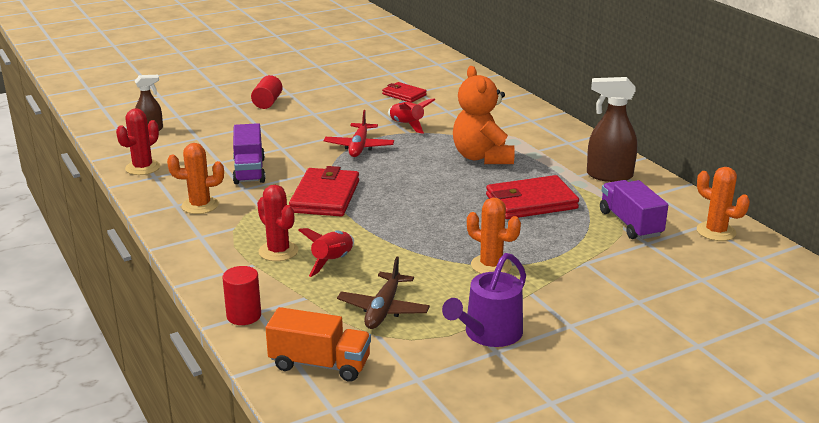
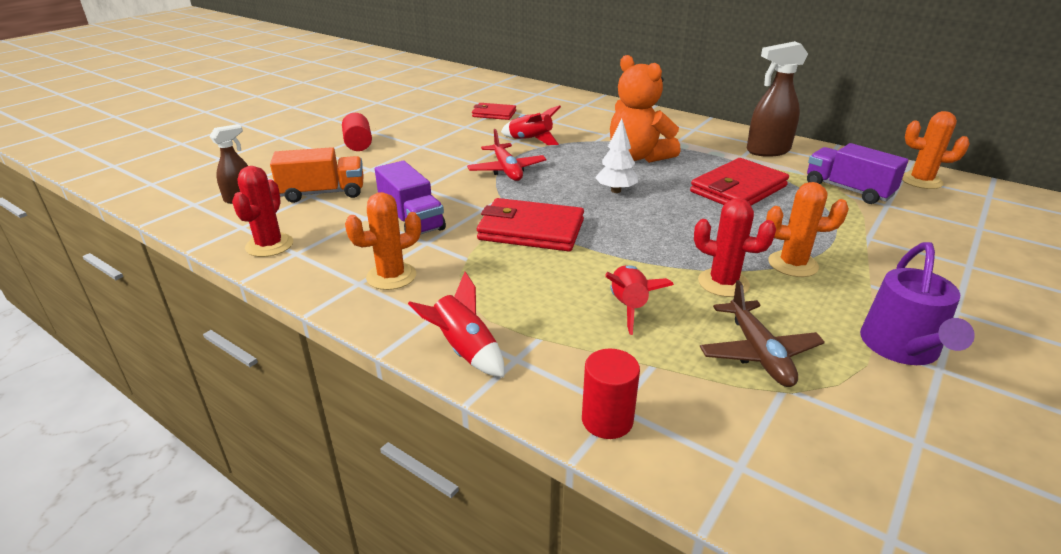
camera: 25 degrees left, 5 degrees up
red cactus [257,185,298,261] -> red cactus moved to [694,198,776,297]
orange truck [266,307,371,382] -> orange truck moved to [270,147,364,203]
red wallet [289,166,359,217] -> red wallet turned 60 degrees counterclockwise [477,198,584,251]
none -> red rocket [408,272,504,377]
none -> white tree [595,119,638,193]

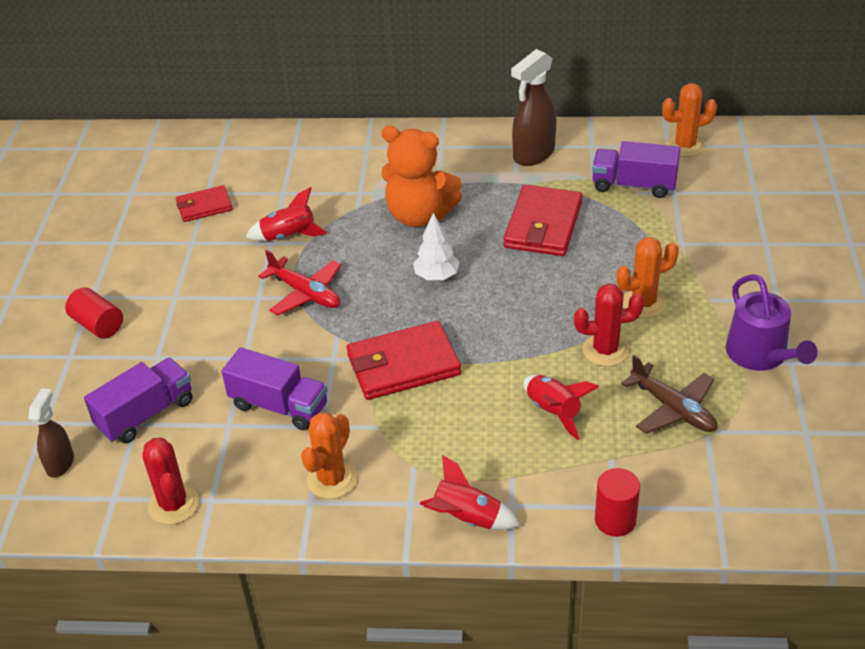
camera: 30 degrees left, 10 degrees up
orange truck [270,147,364,203] -> purple truck [84,358,193,443]

